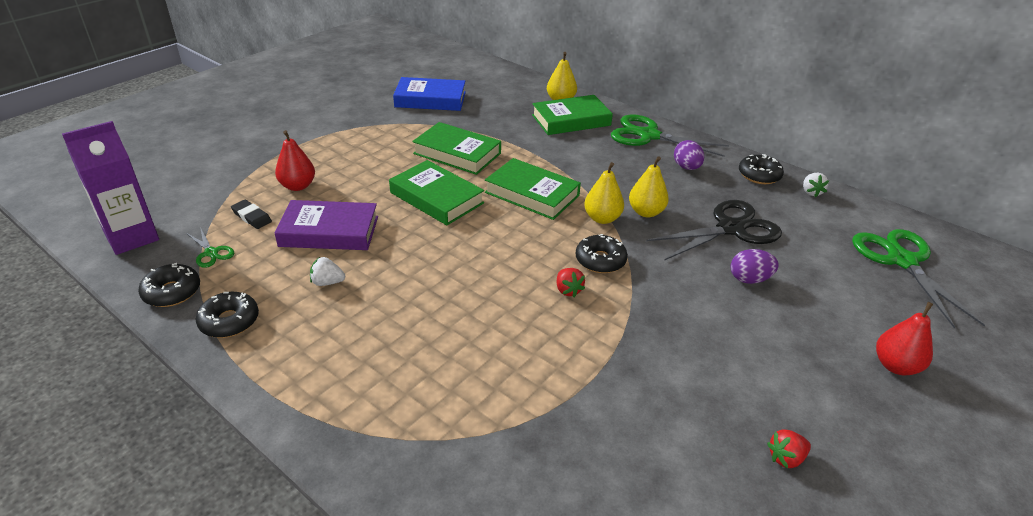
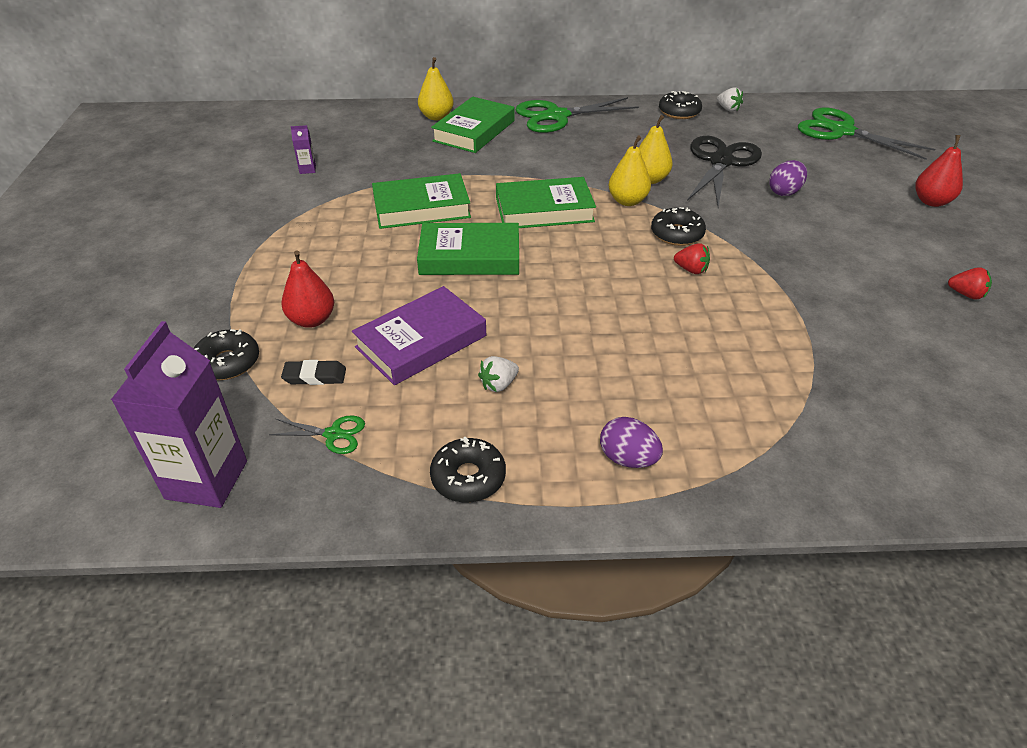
camera: 40 degrees left, 5 degrees up
black donut [138,263,200,307] -> black donut moved to [193,329,259,380]
blue book [393,77,466,111] -> purple carton [291,125,316,174]
purple egg [674,140,704,170] -> purple egg moved to [600,417,663,468]
red strawberry [767,429,811,469] -> red strawberry turned 90 degrees counterclockwise [948,267,992,300]

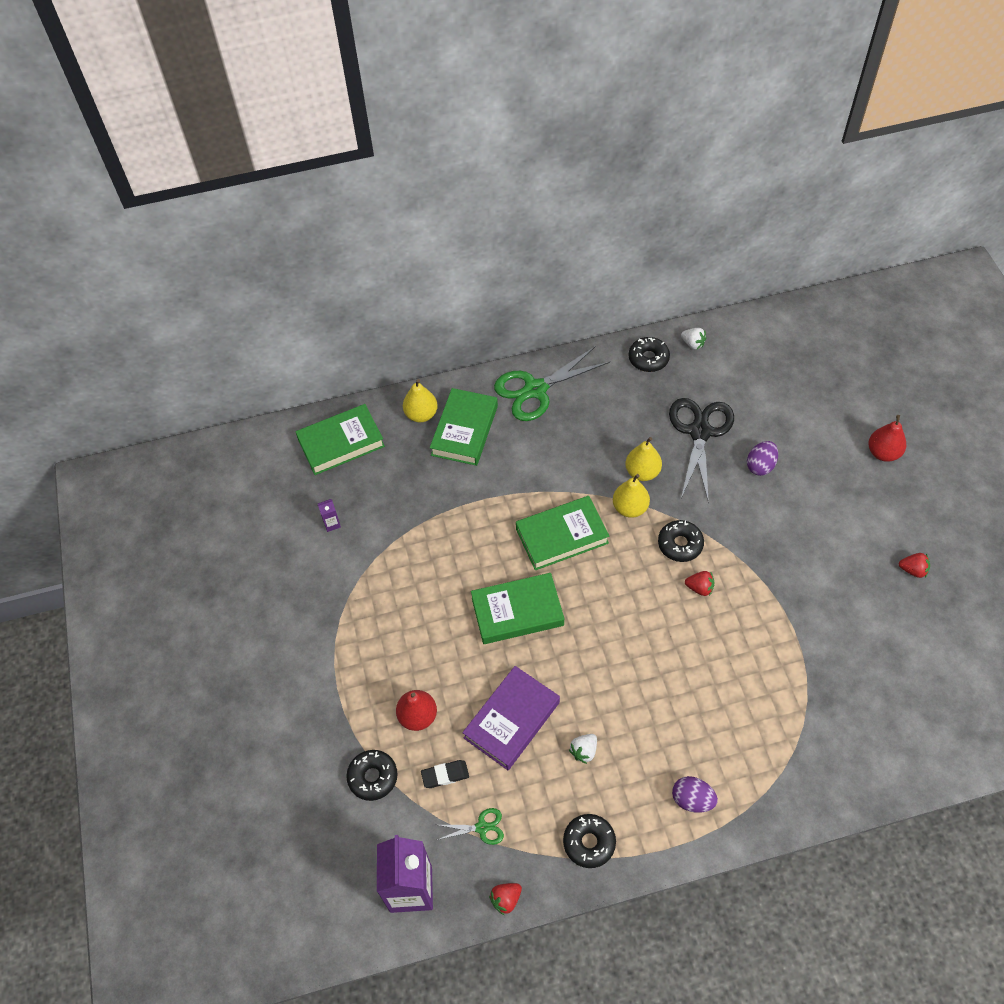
camera: 10 degrees left, 15 degrees up
green book [372,173,471,229] -> green book moved to [296,404,385,475]
green scissors [798,107,935,160] -> none
none -> red strawberry [489,883,522,916]

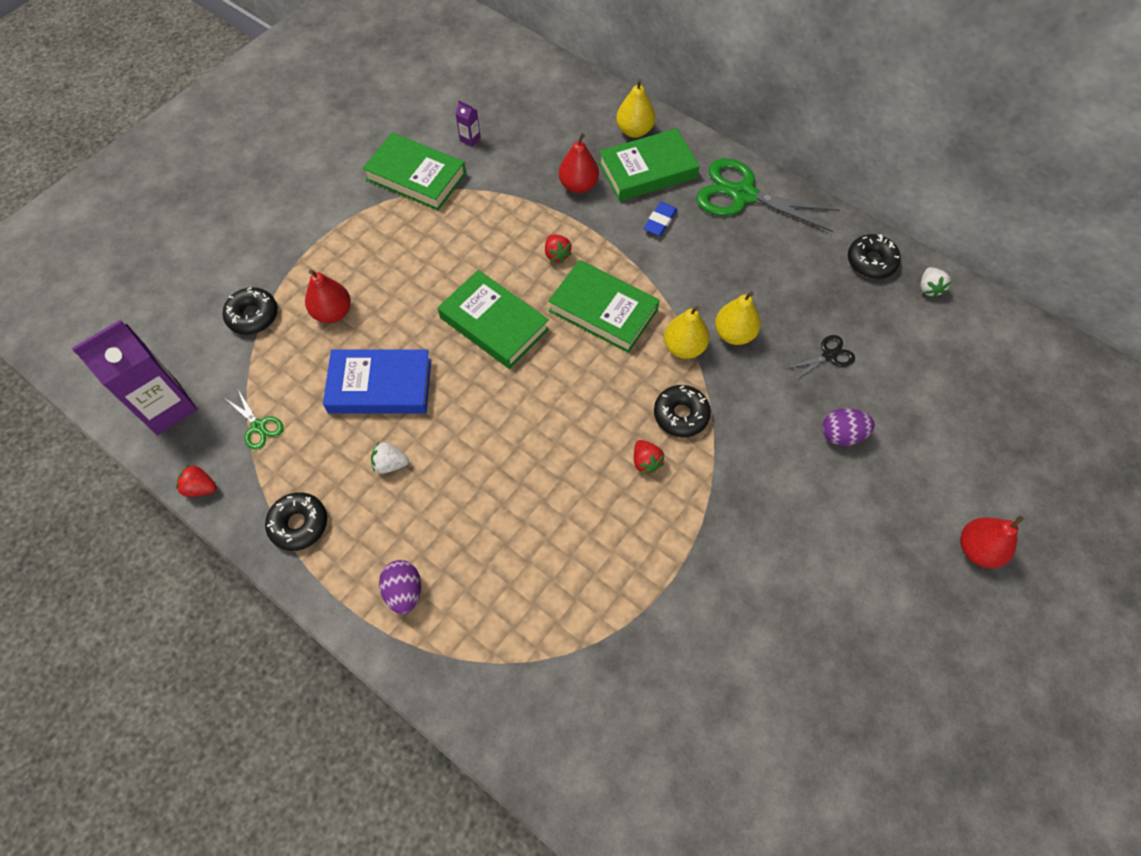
camera: 50 degrees right, 5 degrees up
green book [296,404,385,475] -> green book moved to [362,132,466,211]
black eraser [421,760,469,788] -> none
purple book [462,666,560,770] -> blue book [323,349,431,414]
black scissors [669,398,734,504] -> black scissors [785,335,855,380], size x0.46
red strawberry [899,553,930,578] -> red strawberry moved to [545,234,572,263]
none -> red pear [559,133,599,193]
none -> blue eraser [643,202,677,236]

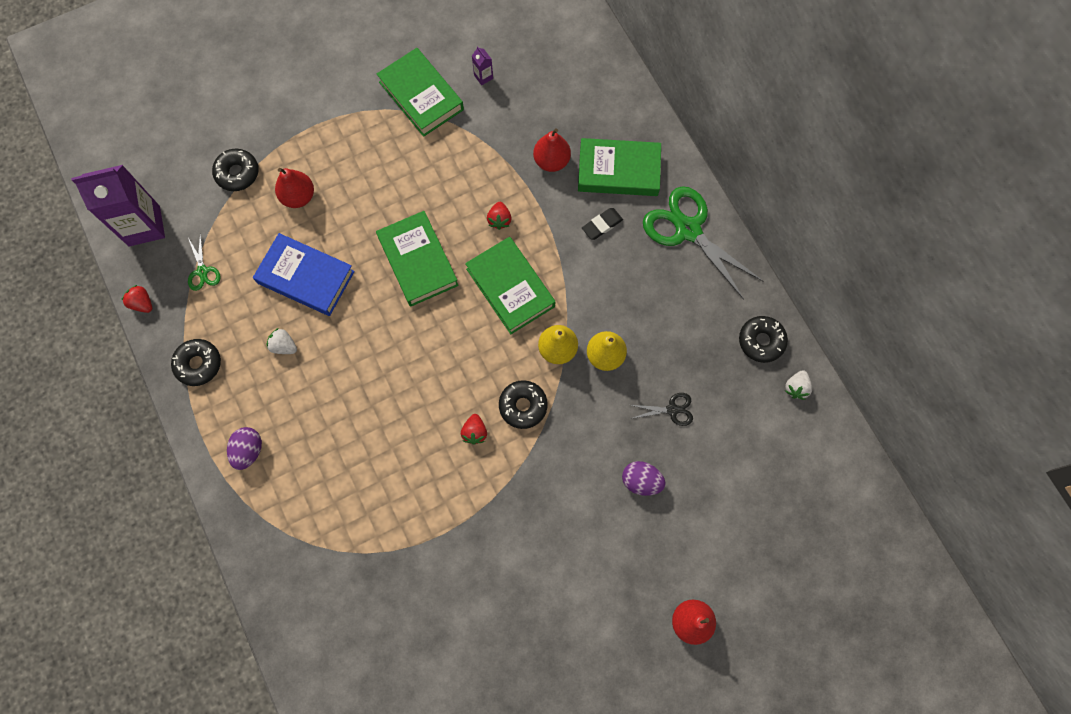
camera: 25 degrees right, 10 degrees up
yellow pear [616,79,655,138] -> none
blue eraser [643,202,677,236] -> black eraser [582,208,623,240]

